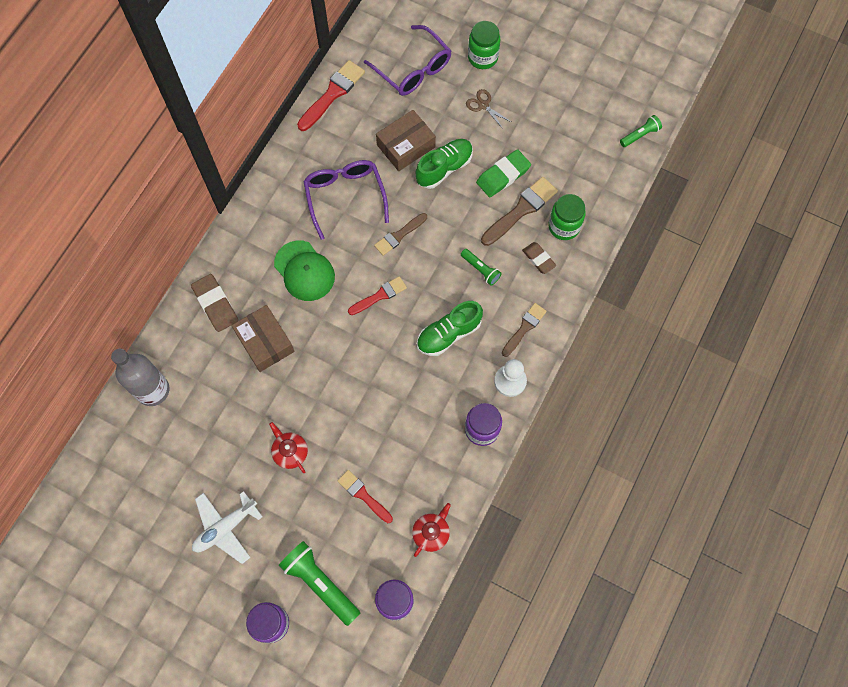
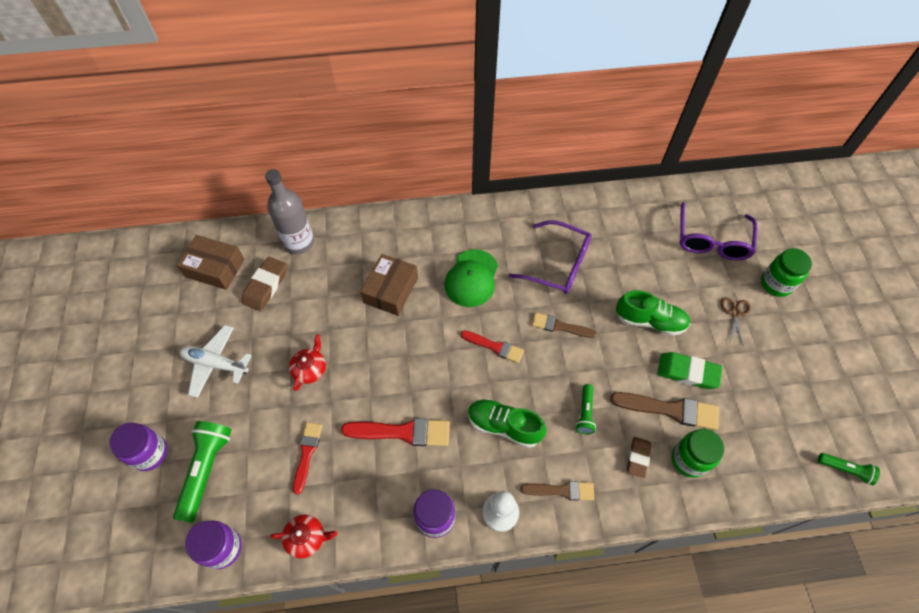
camera: 55 degrees right, 10 degrees down
brown eraser [191,274,238,332] -> brown eraser moved to [242,257,287,311]
red brush [297,60,365,131] -> red brush moved to [341,418,450,446]
purple glasses [303,160,389,240] -> purple glasses turned 75 degrees clockwise [509,220,592,294]
brown box [376,110,436,171] -> brown box moved to [177,235,245,290]

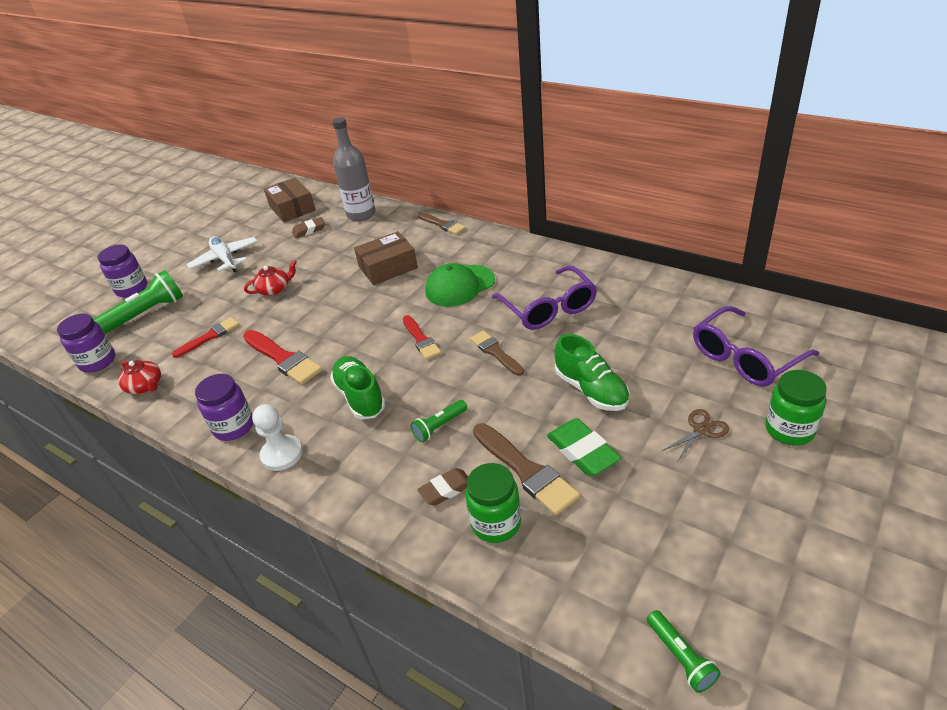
camera: 45 degrees right, 20 degrees down
brown eraser [242,257,287,311] -> brown eraser [292,217,325,238], size x0.66
brown brush [520,481,594,501] -> brown brush moved to [418,212,466,235]

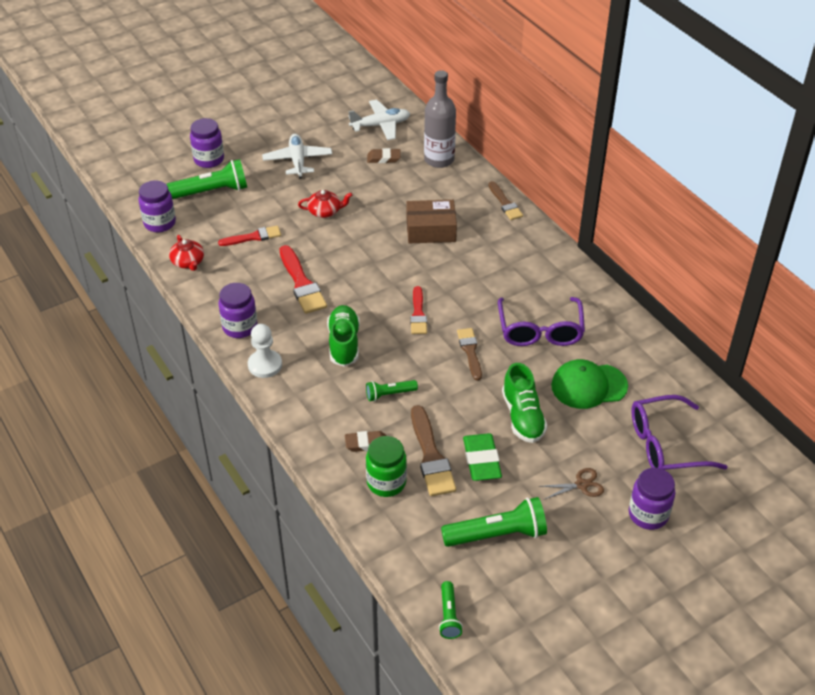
camera: 20 degrees right, 5 degrees up
brown box [264,178,316,222] -> white plane [348,100,410,140]
green cap [425,263,495,307] -> green cap moved to [551,359,628,409]
green jar [765,370,827,446] -> purple jar [629,468,675,530]
none -> green flashlight [441,497,547,547]

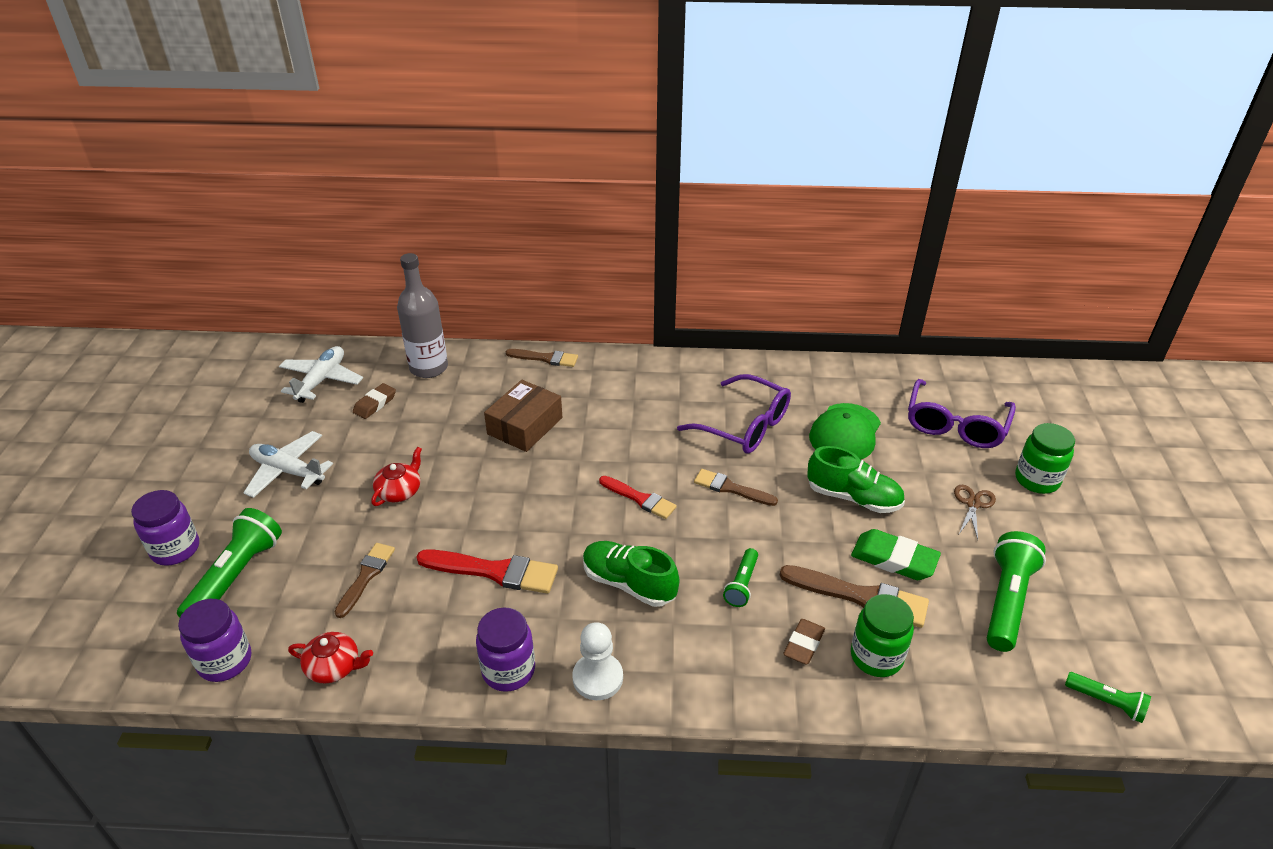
camera: 55 degrees left, 5 degrees down
red brush [218,226,281,246] -> brown brush [335,543,395,618]
purple jar [629,468,675,530] -> green jar [1015,423,1075,494]

